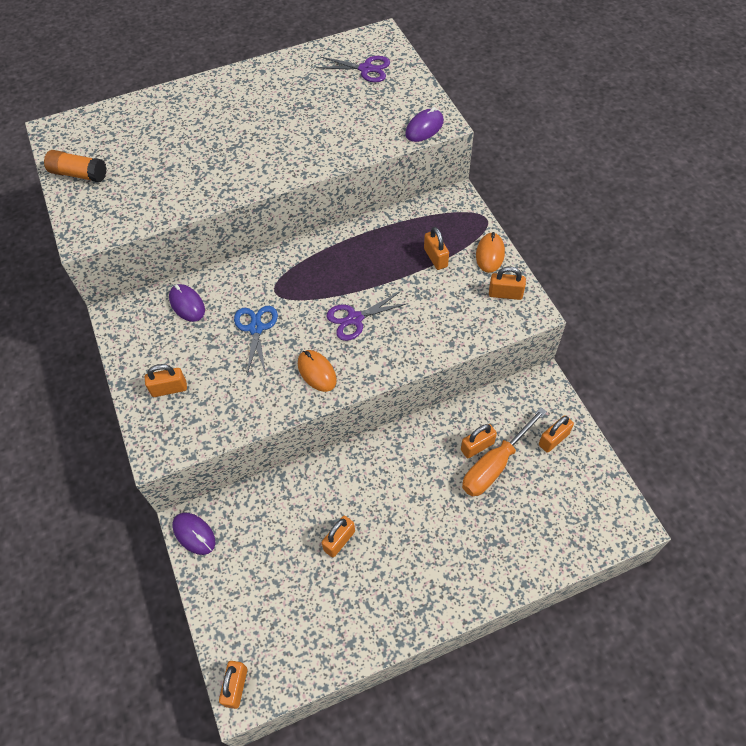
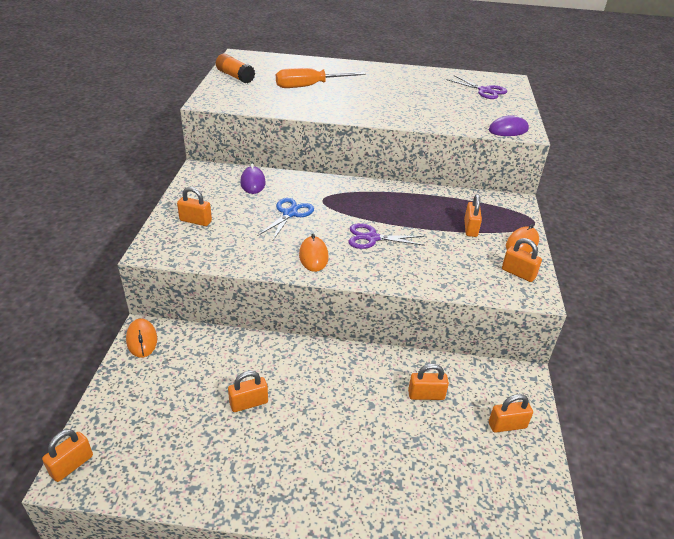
camera: 25 degrees right, 20 degrees down
purple mouse [172,513,215,555] -> orange mouse [126,318,157,358]
orange screwdriver [462,407,547,496] -> orange screwdriver moved to [276,68,366,88]

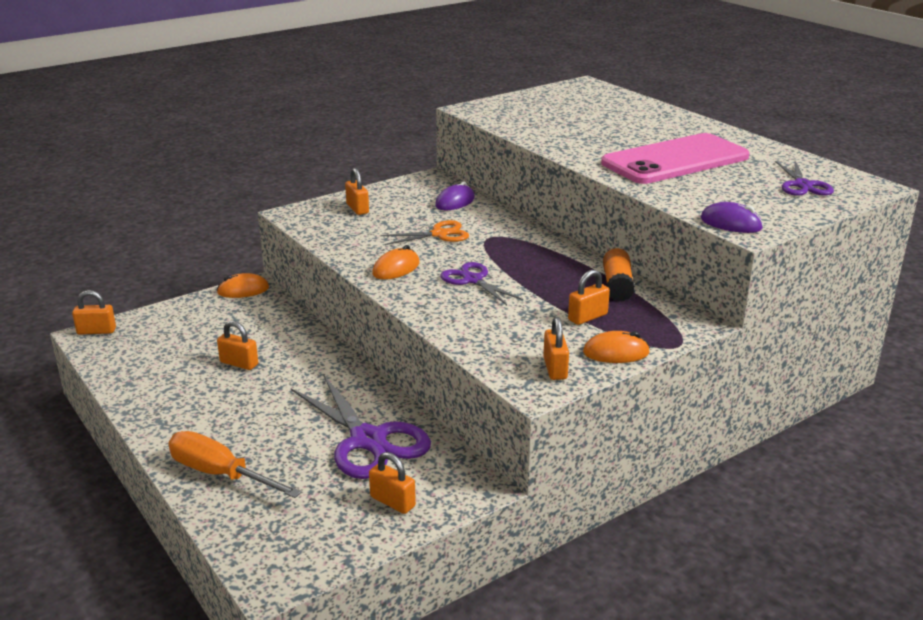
camera: 50 degrees right, 10 degrees down
orange mouse [126,318,157,358] -> orange mouse turned 45 degrees clockwise [217,273,269,298]
orange glue stick [216,54,255,83] -> orange glue stick moved to [603,248,635,302]
blue scissors [257,198,314,242] -> orange scissors [380,220,469,245]
orange screwdriver [276,68,366,88] -> orange screwdriver moved to [168,431,302,498]
orange padlock [408,364,449,400] -> purple scissors [291,374,431,479]
none -> pink phone [601,133,750,184]

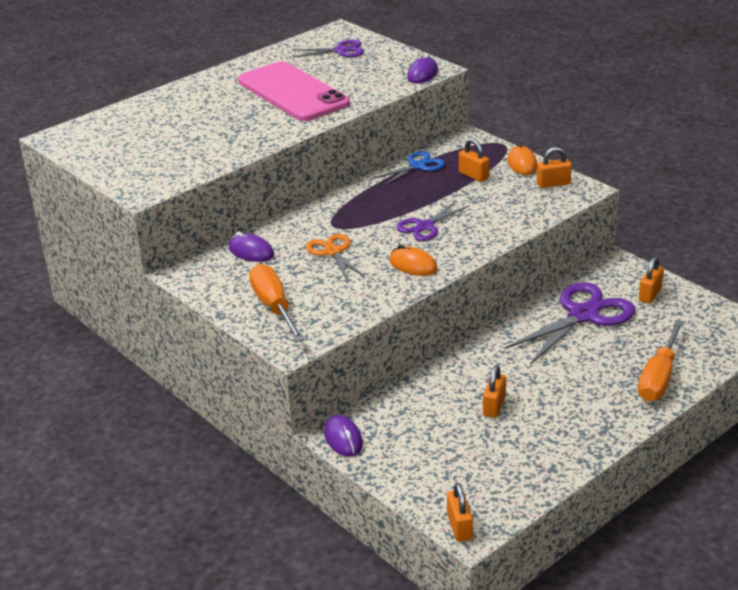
camera: 95 degrees left, 5 degrees up
orange mouse [217,273,269,298] -> purple mouse [324,415,363,457]
orange padlock [345,168,369,215] -> orange screwdriver [249,264,305,342]
orange glue stick [603,248,635,302] -> blue scissors [372,151,445,186]

